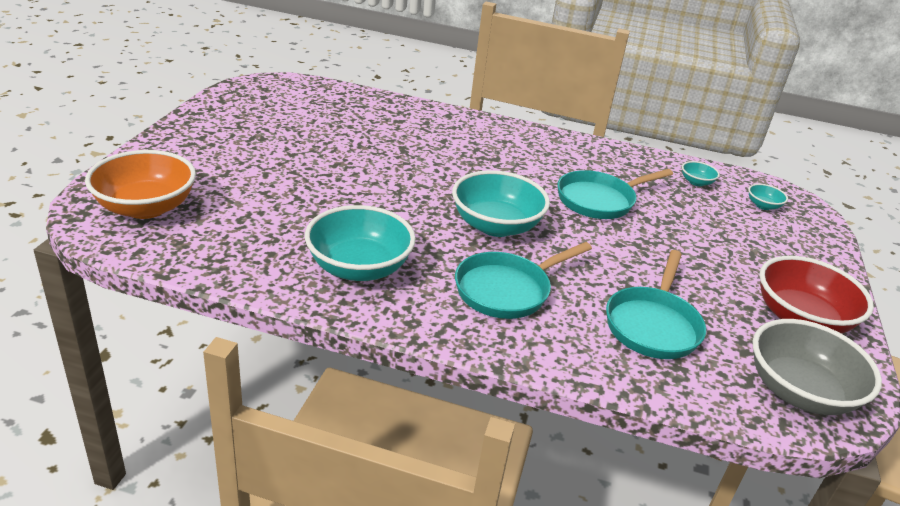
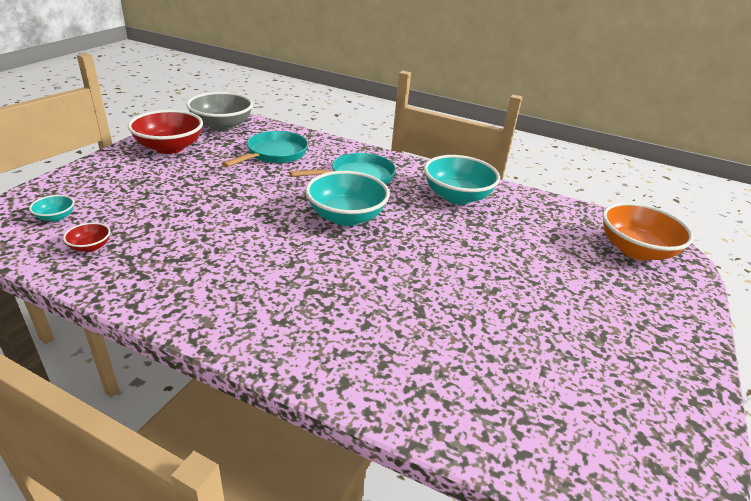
camera: 170 degrees left, 0 degrees up
turquoise pan [558,169,673,219] -> none
turquoise bowl [682,161,720,186] -> red bowl [63,222,111,252]

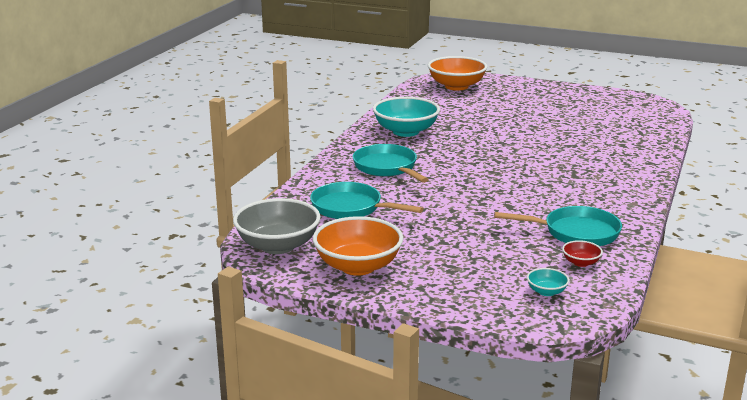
camera: 90 degrees left, 10 degrees down
red bowl [128,110,203,154] -> orange bowl [313,216,403,276]
turquoise bowl [305,171,390,226] -> none
none -> turquoise pan [494,206,622,246]

